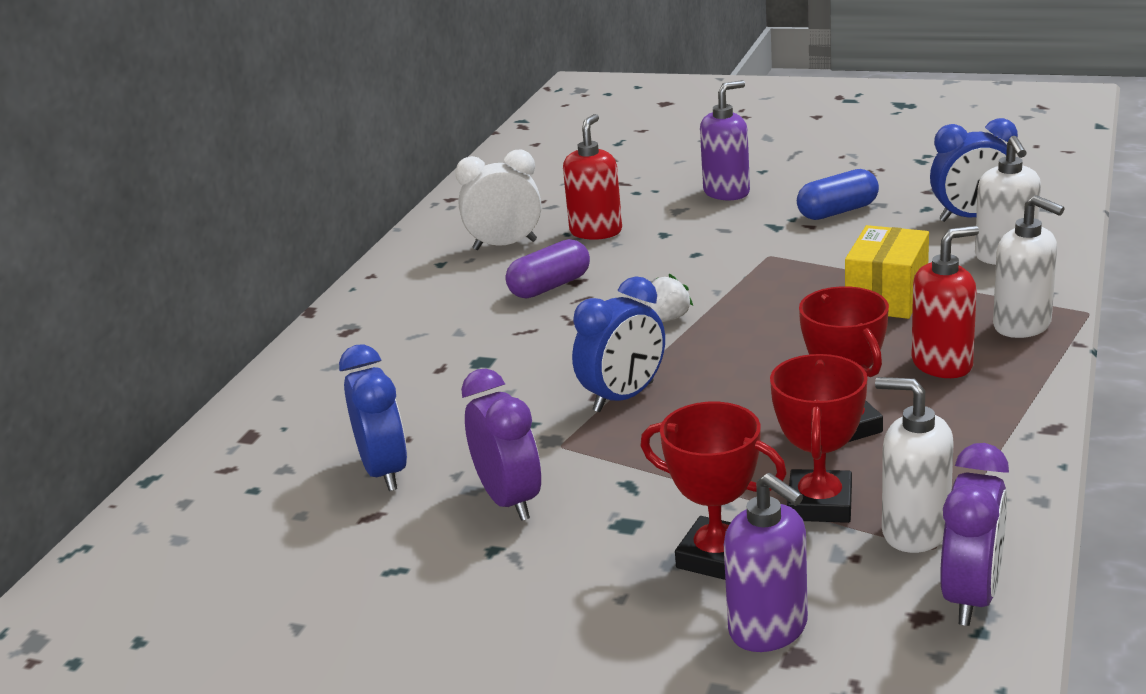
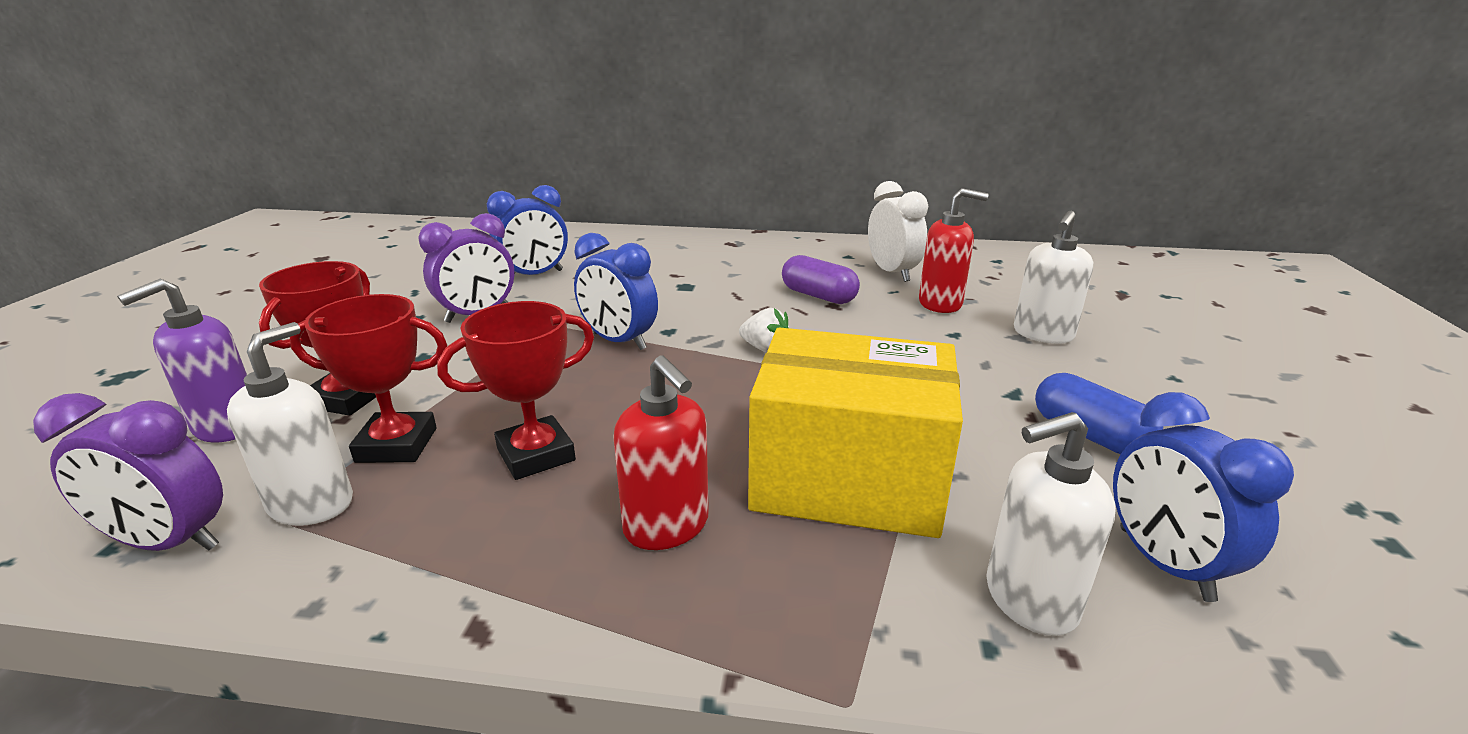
camera: 75 degrees right, 0 degrees up
purple soap dispenser [700,80,750,200] -> none
yellow box [845,225,929,319] -> yellow box [748,327,963,538], size x1.65
white soap dispenser [993,195,1065,338] -> white soap dispenser moved to [1014,211,1093,344]

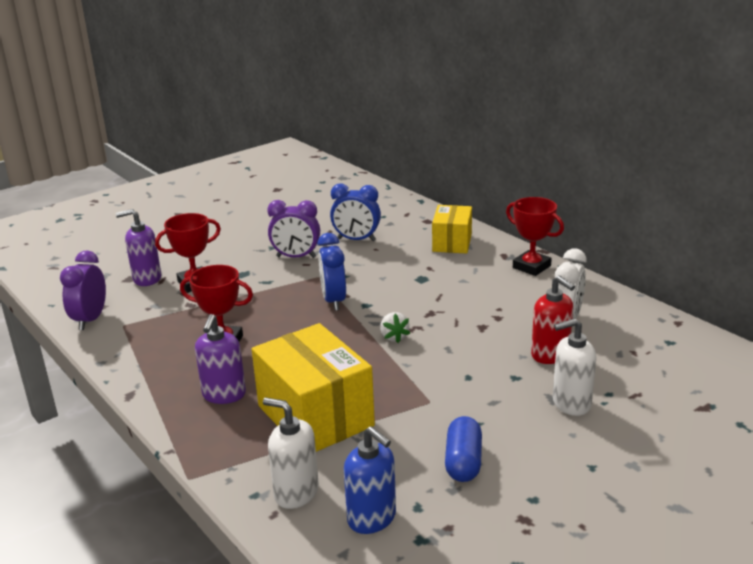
camera: 45 degrees right, 0 degrees up
purple clock [33,393,223,551] -> purple clock turned 45 degrees clockwise [60,250,106,330]
white soap dispenser [227,322,353,526] -> none
red trophy [290,294,447,463] -> red trophy moved to [506,197,564,276]
red soap dispenser [613,356,709,550] -> purple soap dispenser [195,314,246,404]
purple capsule [782,255,860,304] -> none
blue clock [1113,392,1294,602] -> blue soap dispenser [344,426,396,534]
none -> yellow box [432,205,472,254]

